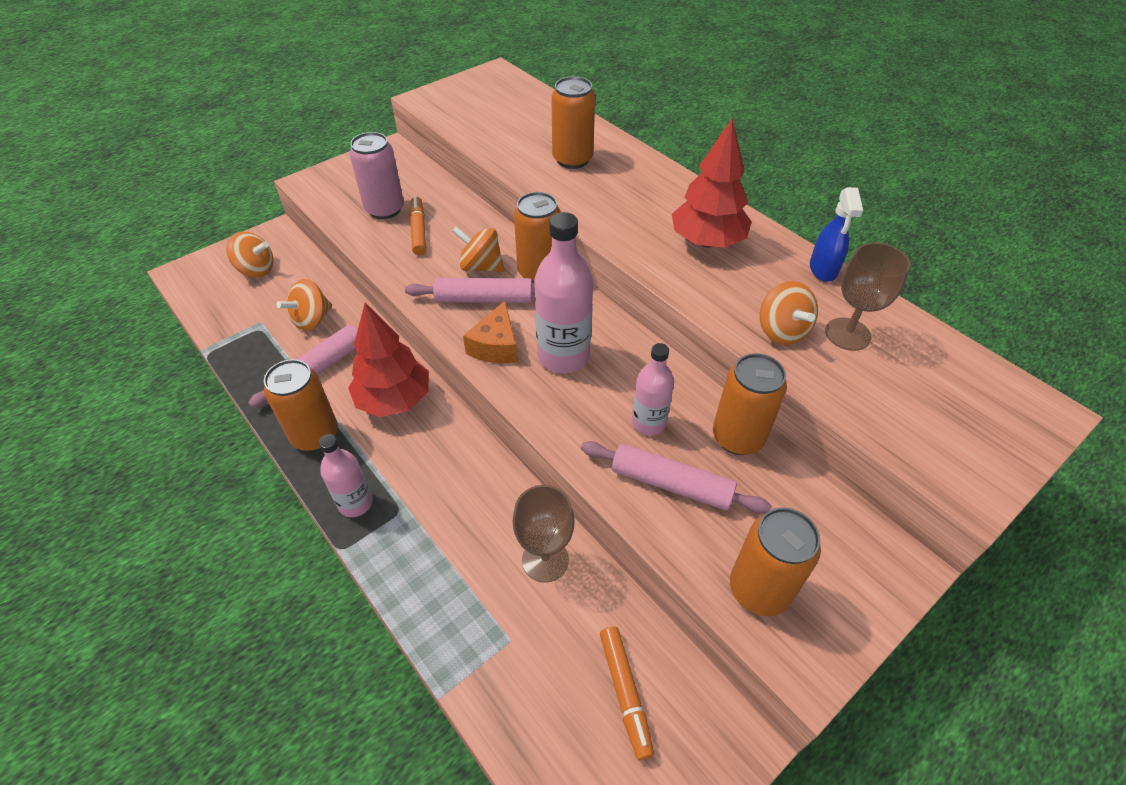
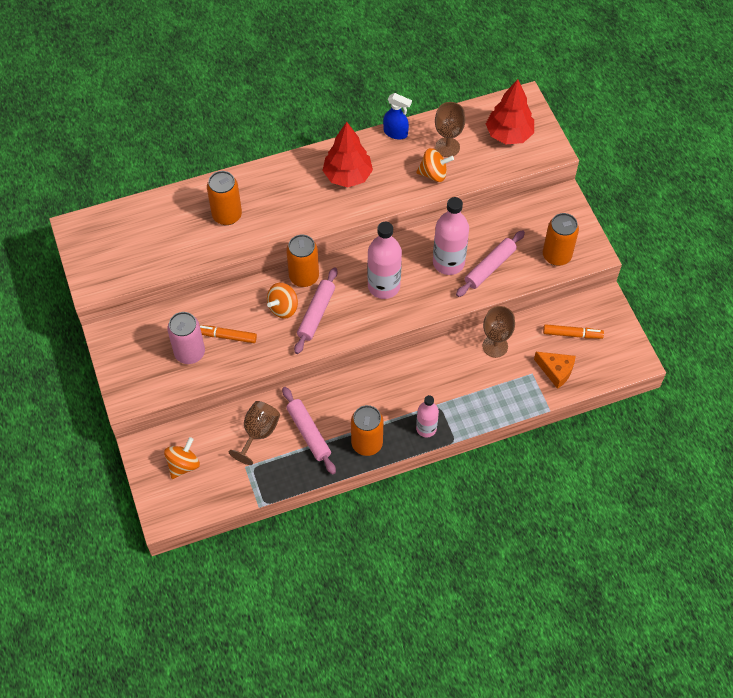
camera: 70 degrees left, 10 degrees up
orange spinning top [277,279,332,331] -> brown goblet [229,401,280,465]
red tree [348,303,429,417] -> red tree moved to [486,79,534,144]
orange cheese [463,301,517,363] -> orange cheese moved to [534,352,576,389]
pink bottle [632,343,674,436] -> pink bottle [433,197,469,275], size x1.64
orange can [713,353,787,455] -> none

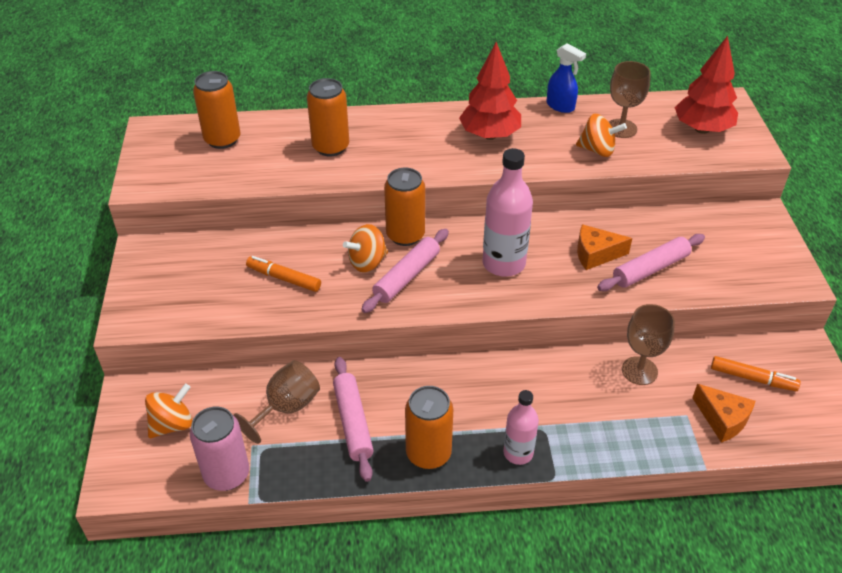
camera: 15 degrees right, 15 degrees down
pink can [167,312,205,364] -> pink can moved to [190,407,249,491]
pink bottle [433,197,469,275] -> orange cheese [577,224,632,270]
orange can [543,213,579,266] -> orange can moved to [193,71,240,149]

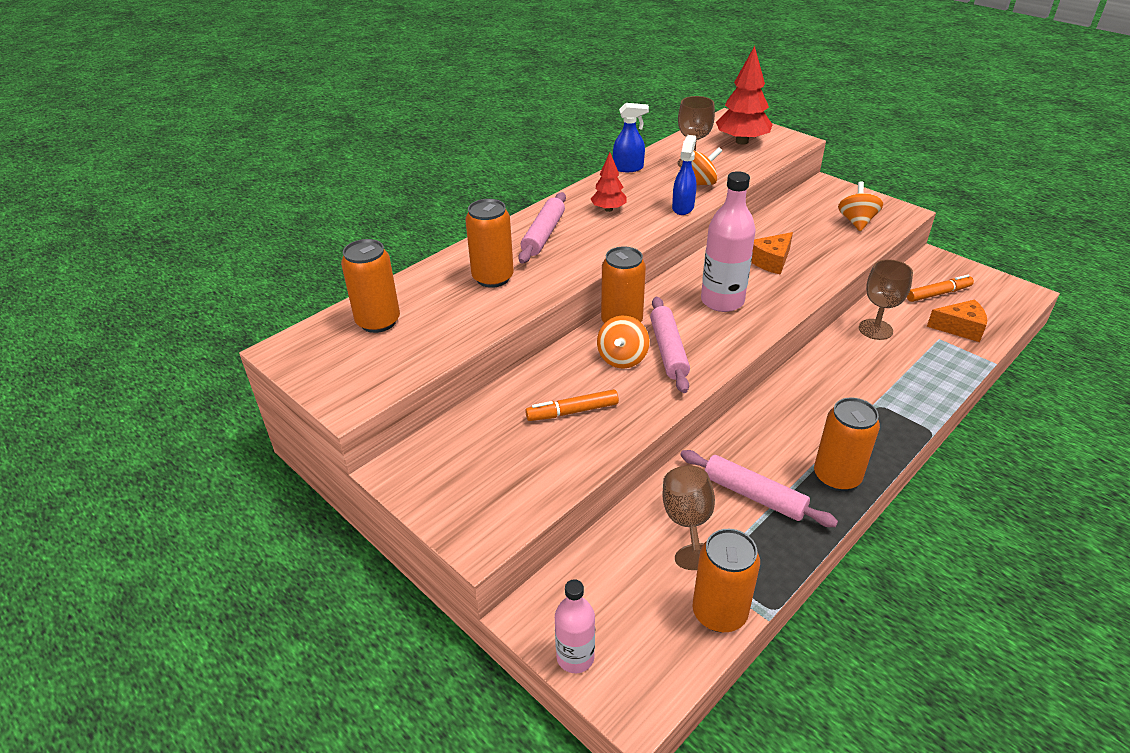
camera: 40 degrees left, 5 degrees down
orange spinning top [145,384,193,438] -> orange spinning top moved to [838,181,883,231]
pink can [190,407,249,491] -> orange can [692,529,760,633]
red tree [459,42,521,140] -> red tree [591,152,627,212], size x0.58
pink bottle [504,390,539,465] -> pink bottle moved to [555,579,595,673]
pink rolling pin [597,234,705,291] -> pink rolling pin moved to [518,192,566,263]
none -> blue spray bottle [672,135,697,215]

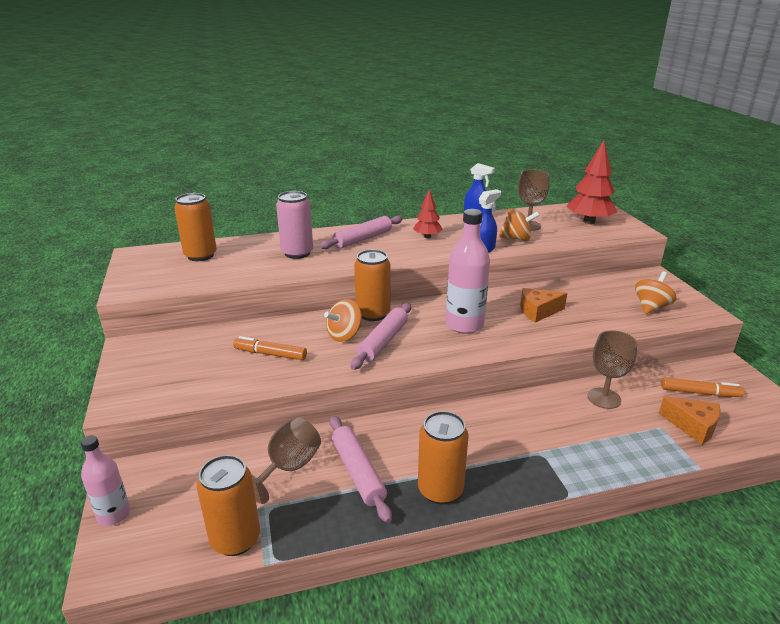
camera: 30 degrees right, 10 degrees down
orange can [465,199,514,288] -> pink can [276,191,313,259]

